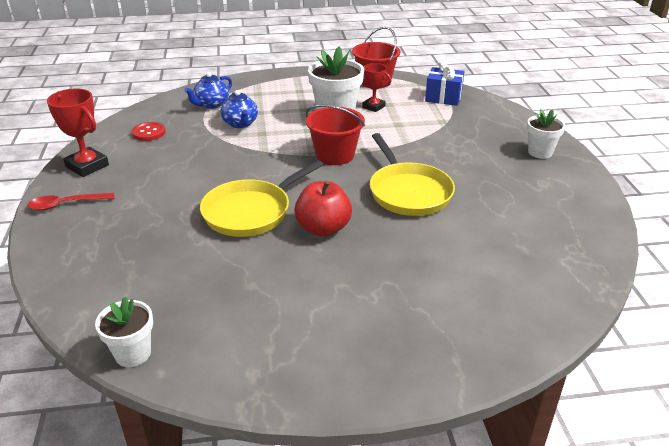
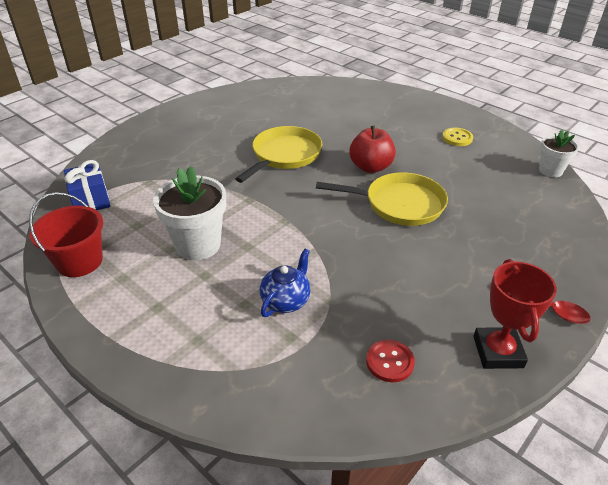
camera: 130 degrees left, 5 degrees up
blue teapot [184,72,232,109] -> none
red bucket [305,105,365,165] -> none
red trophy [362,63,391,112] -> none
white flower pot [527,109,565,159] -> none
none -> yellow button [442,128,473,146]

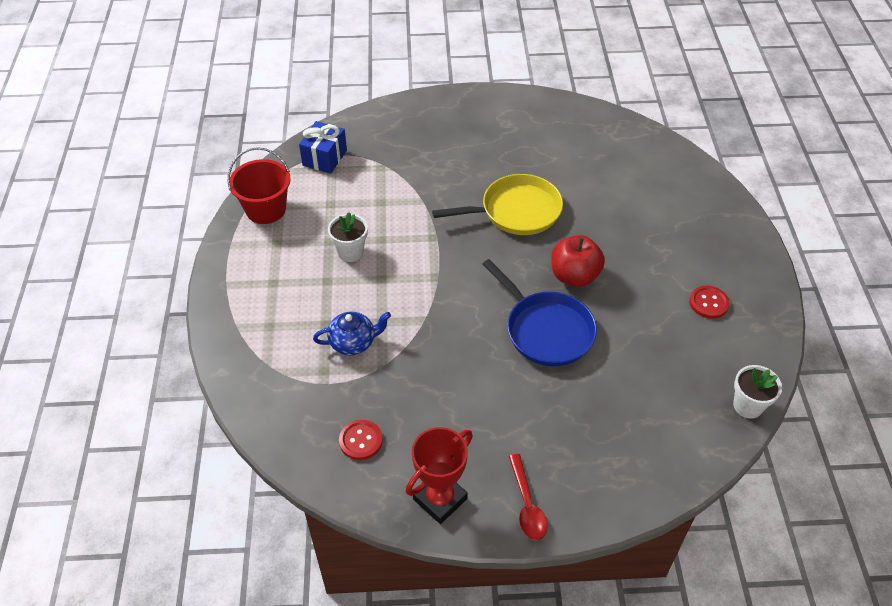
camera: 45 degrees right, 10 degrees up
white flower pot [153,166,226,260] -> white flower pot [328,212,368,262], size x0.60
yellow pan [316,172,448,226] -> blue pan [482,259,597,366]
yellow button [442,128,473,146] -> red button [689,286,730,319]

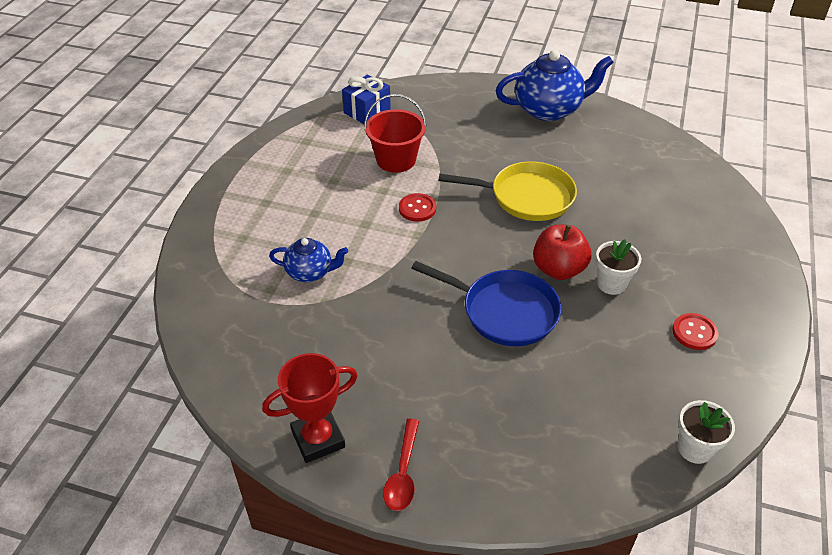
camera: 20 degrees right, 5 degrees down
red bucket [228,147,291,224] -> red bucket moved to [364,94,427,173]
white flower pot [328,212,368,262] -> white flower pot moved to [595,239,641,295]
red button [339,420,383,460] -> red button moved to [399,193,436,222]
blue pan [482,259,597,366] -> blue pan turned 45 degrees counterclockwise [411,261,561,346]
none -> blue teapot [496,50,614,121]

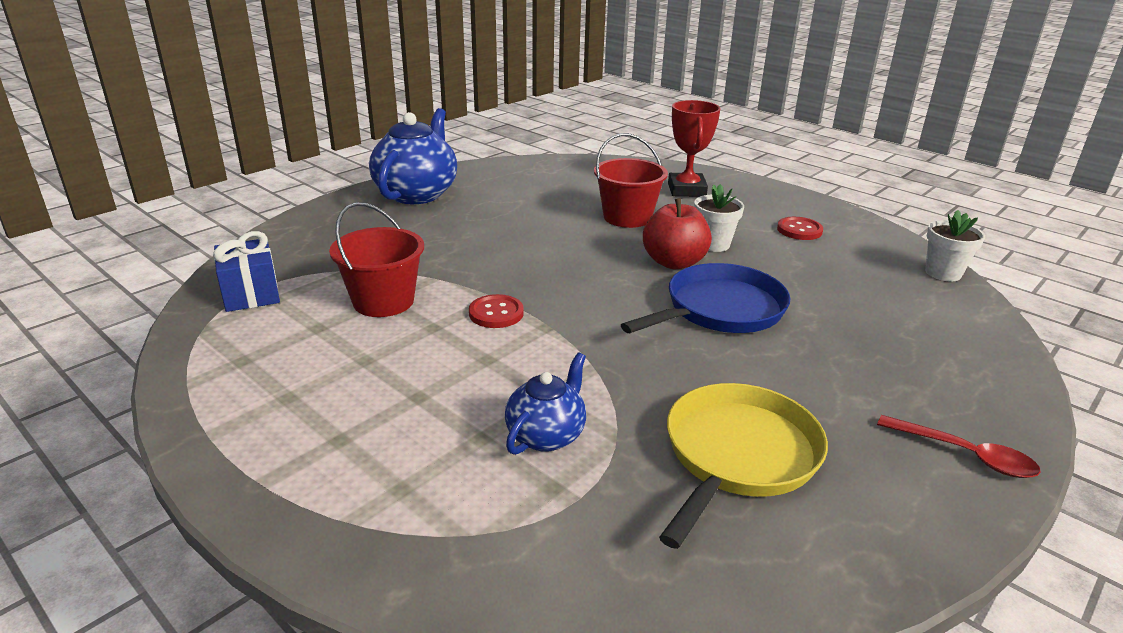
camera: 65 degrees left, 15 degrees down
red trophy [262,353,358,463] -> red trophy moved to [668,100,721,197]
yellow pan [438,161,577,221] -> yellow pan moved to [659,383,828,549]
none -> red bucket [594,133,668,228]

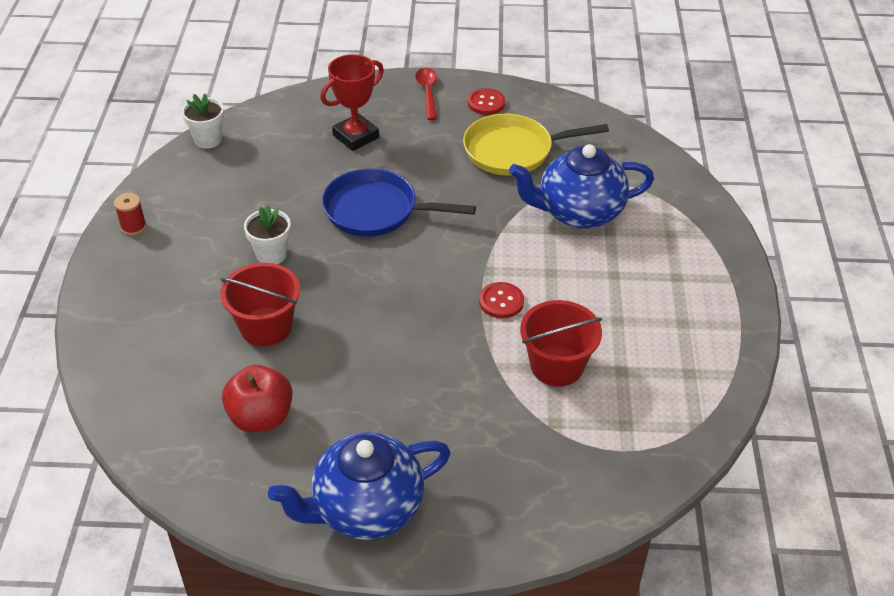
camera: 130 degrees left, 15 degrees up
blue gift [213,231,280,312] -> none
blue teapot [505,353,586,455] -> blue teapot [509,144,654,229], size x1.79
red apple [643,198,712,269] -> red apple moved to [222,365,293,433]
red trophy [668,100,721,197] -> red trophy moved to [320,54,384,151]
red button [777,217,823,240] -> red button moved to [468,88,505,115]
none -> red spool [114,193,146,235]

